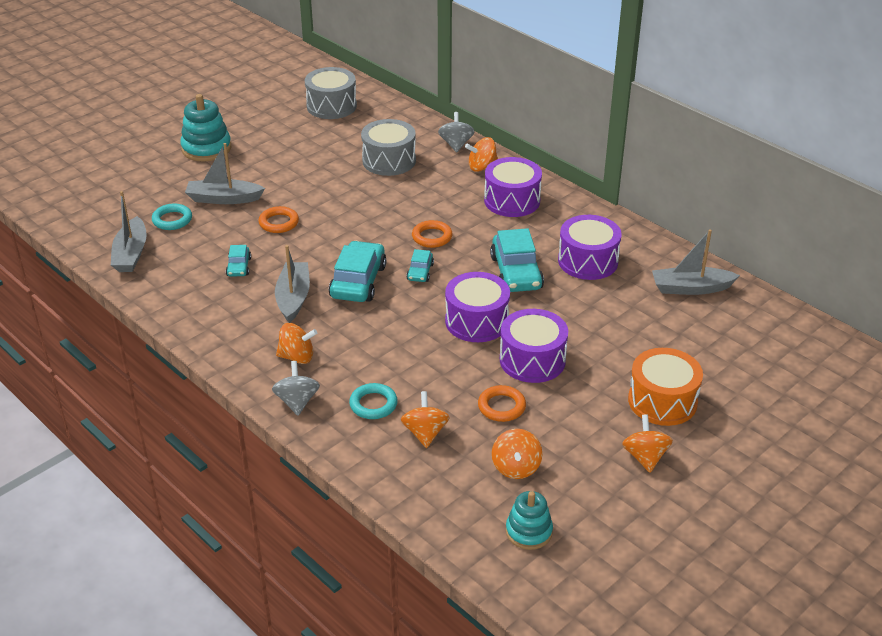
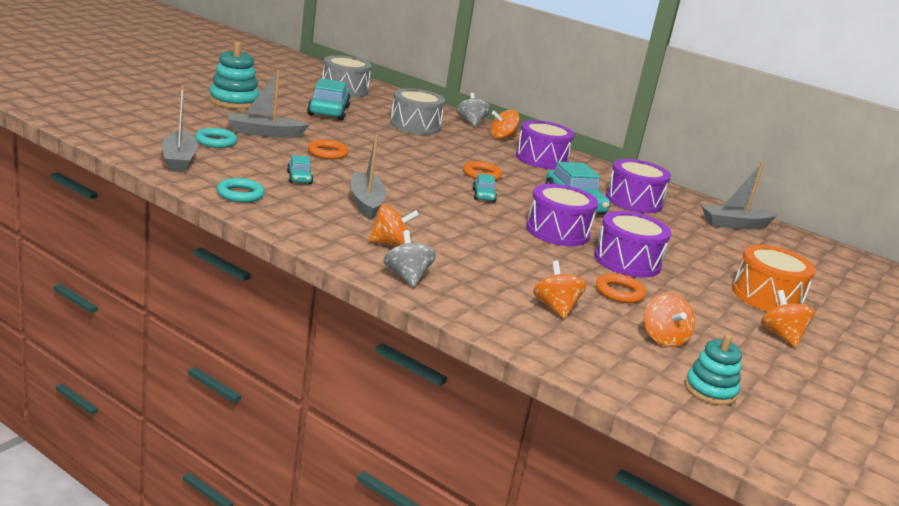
camera: 15 degrees left, 15 degrees down
turquoise car [329,241,386,302] -> turquoise car moved to [307,78,351,120]
turquoise ring [349,383,398,419] -> turquoise ring moved to [217,178,265,203]

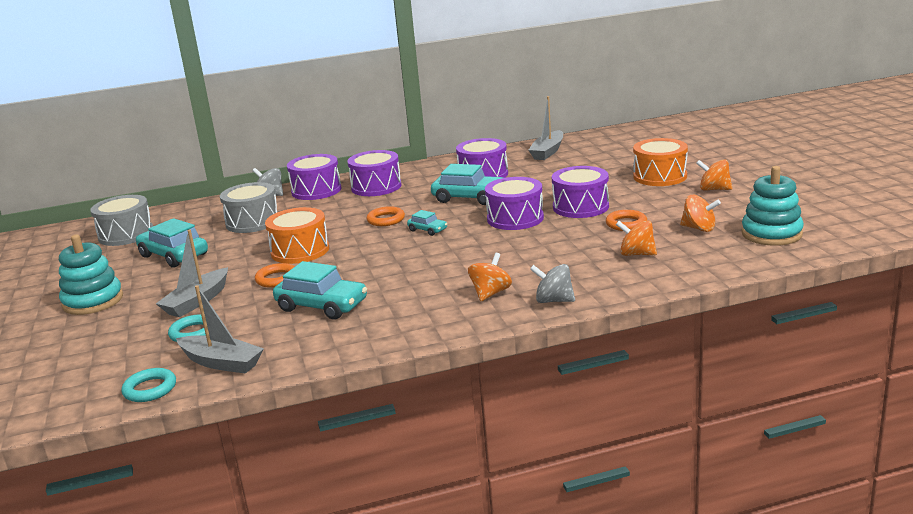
camera: 45 degrees left, 0 degrees up
turquoise ring [217,178,265,203] -> turquoise ring moved to [121,368,176,402]
turquoise car [287,155,313,184] -> turquoise car [273,261,367,320], size x1.94
grey boat [351,134,387,220] -> none
orange spinning top [490,110,520,139] -> purple drum [287,154,341,200]
turquoise stacking toy [685,334,742,405] -> turquoise stacking toy [741,166,804,246], size x1.54
none -> orange drum [265,207,329,264]

